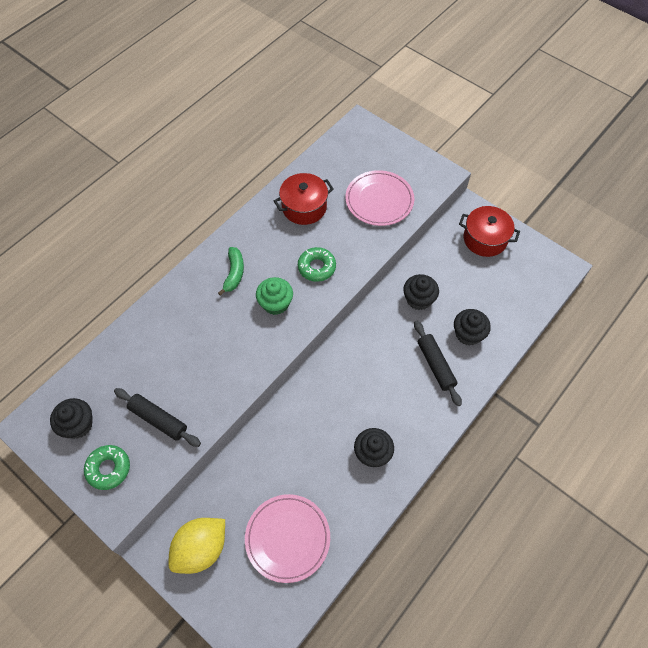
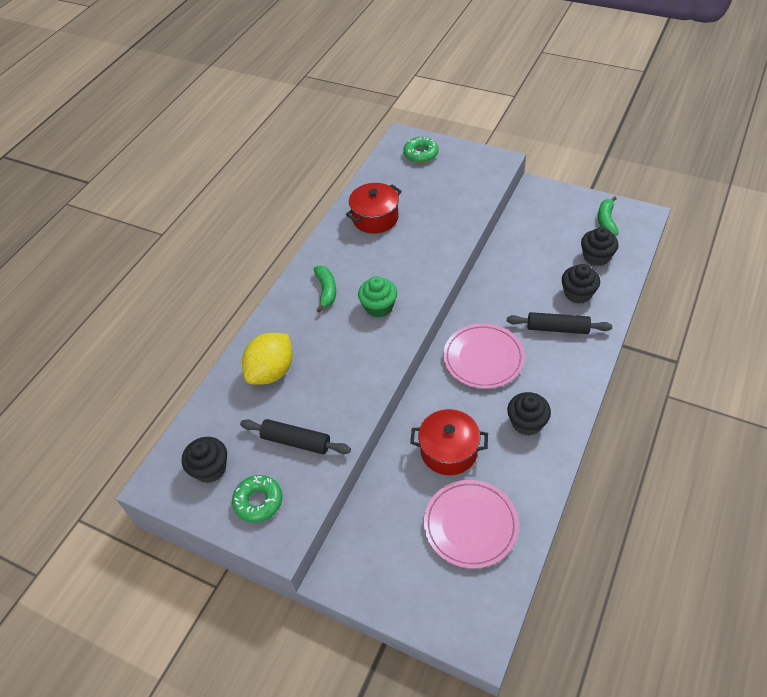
camera: 10 degrees left, 10 degrees down
yellow lemon [168,518,225,574] -> yellow lemon moved to [242,333,293,385]
green donut [298,247,336,282] -> green donut moved to [403,137,439,163]
pink plate [345,170,414,226] -> pink plate moved to [443,324,525,389]
black cupcake [403,274,439,310] -> black cupcake moved to [581,227,619,266]
black rolling pin [414,321,462,406] -> black rolling pin turned 45 degrees counterclockwise [507,312,612,334]
red pot [459,206,520,257] -> red pot moved to [410,409,488,475]
none -> green banana [598,196,619,236]

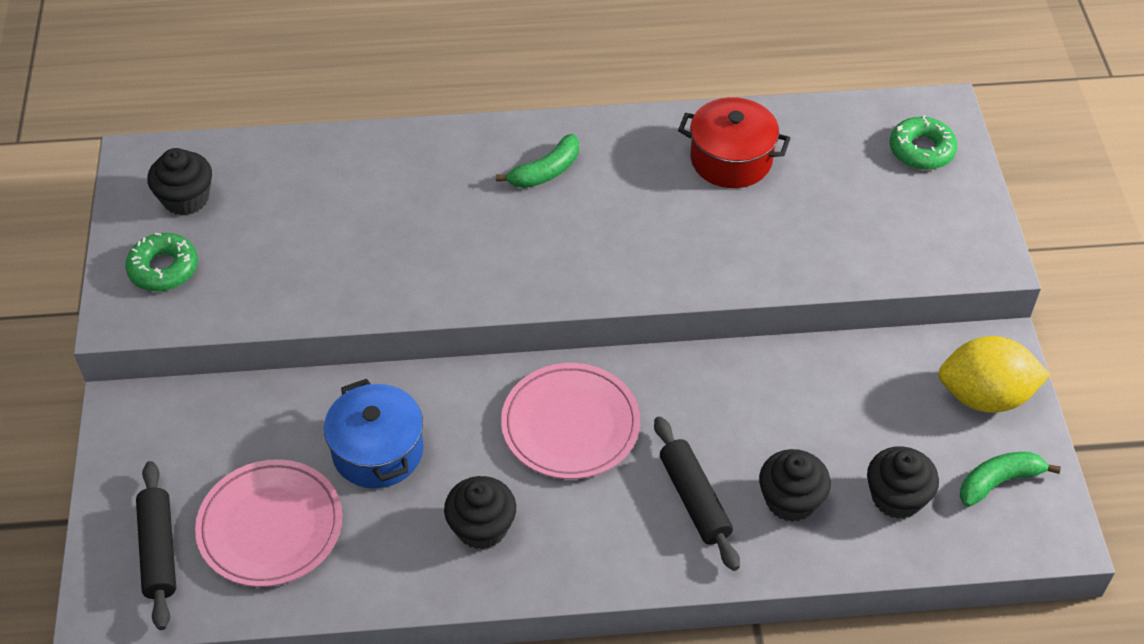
camera: 55 degrees right, 0 degrees up
black rolling pin [240,419,351,454] -> black rolling pin moved to [136,461,176,630]
yellow lemon [242,333,293,385] -> yellow lemon moved to [938,336,1050,413]
green cupcake [358,276,397,317] -> none
red pot [410,409,488,475] -> blue pot [324,379,423,488]

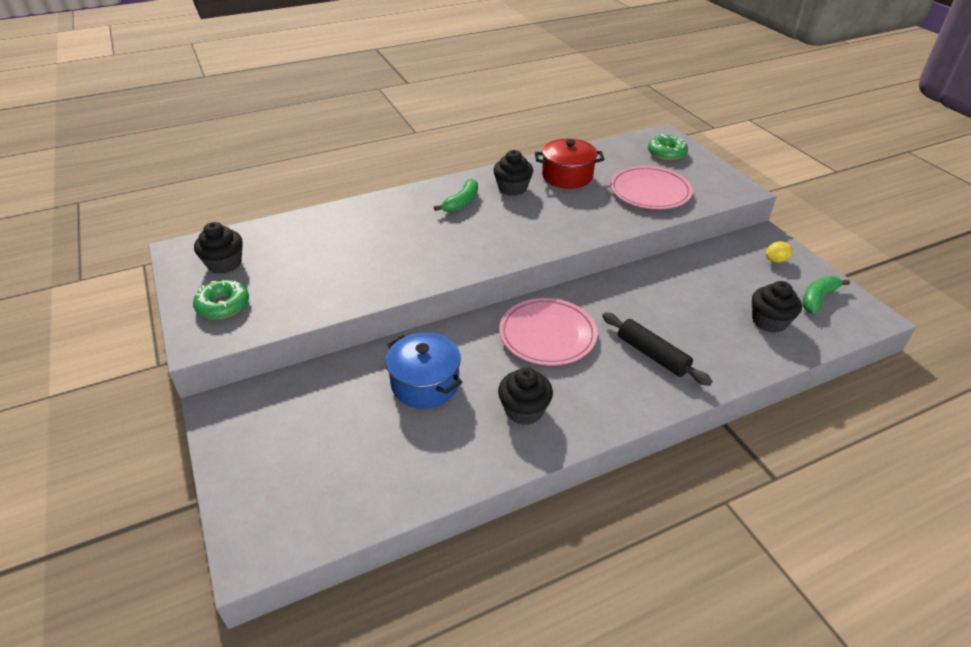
camera: 20 degrees left, 10 degrees down
black rolling pin [136,461,176,630] -> none
pink plate [195,459,342,587] -> pink plate moved to [610,166,693,209]
black cupcake [759,449,831,522] -> black cupcake moved to [493,150,533,196]
yellow lemon [938,336,1050,413] -> yellow lemon [766,241,792,263], size x0.45

